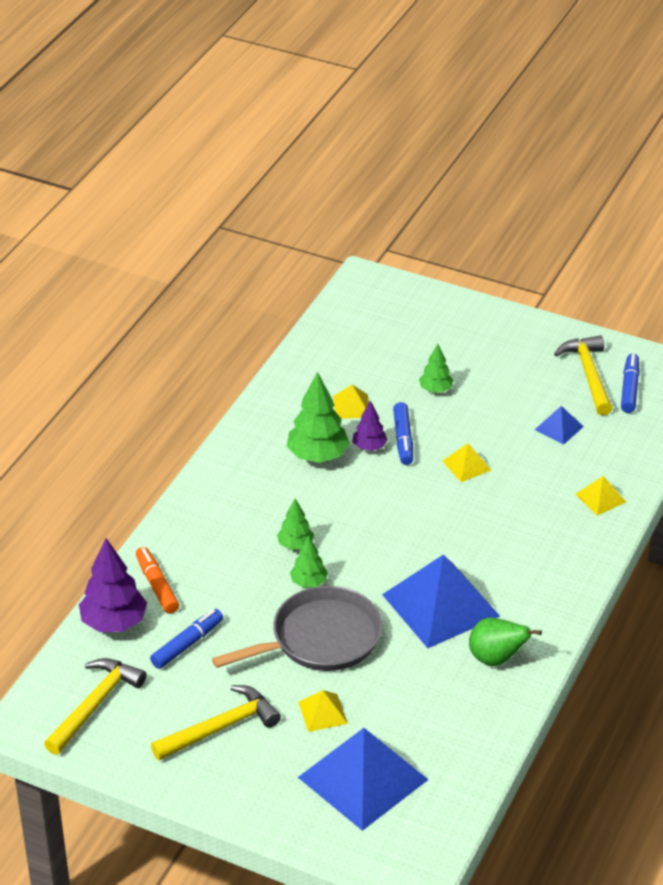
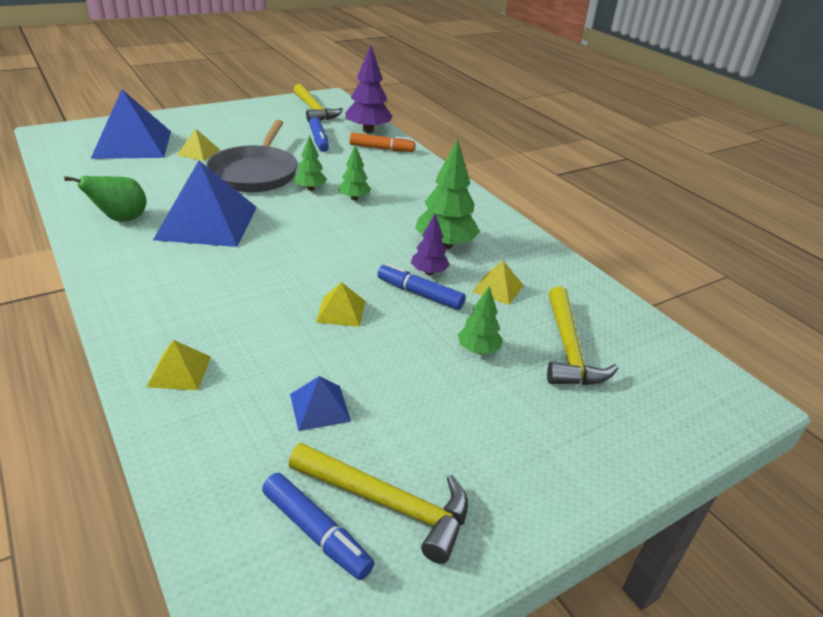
camera: 120 degrees right, 5 degrees down
yellow hammer [151,685,281,761] -> yellow hammer moved to [547,286,619,385]

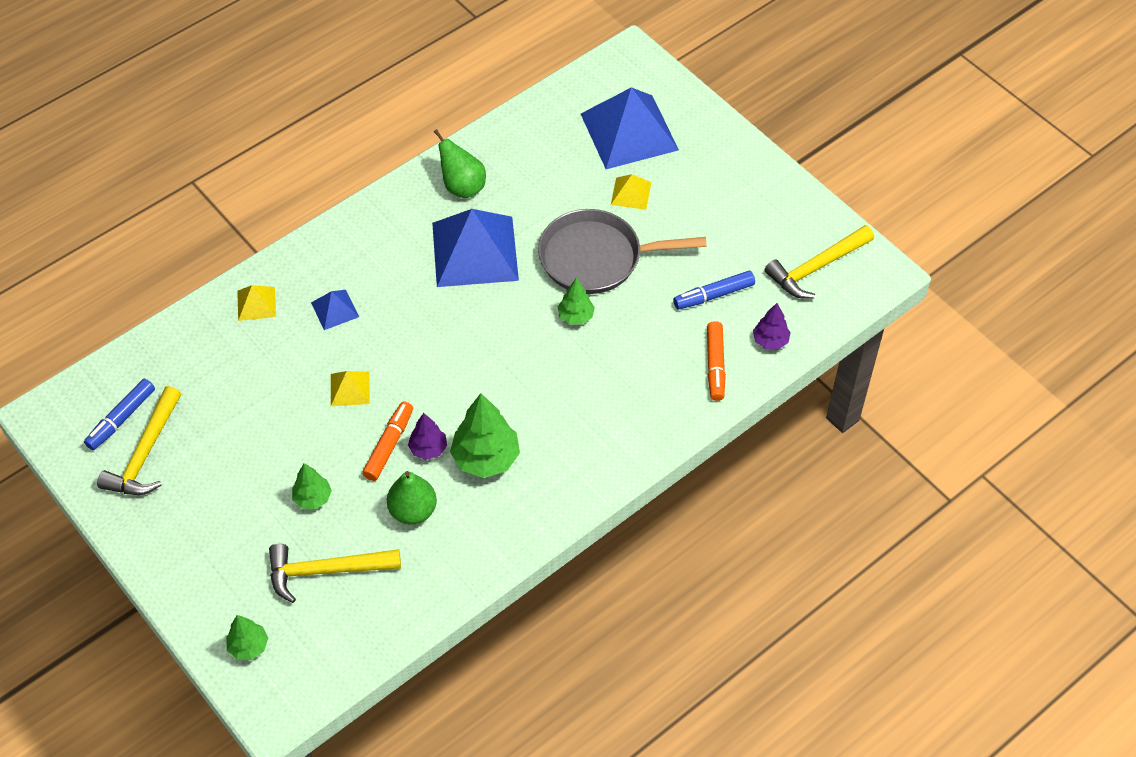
camera: 85 degrees right, 20 degrees up
blue pyramid [290,376,351,431] -> blue pyramid moved to [311,290,359,330]
green tree [338,144,371,200] -> green tree moved to [226,615,268,660]
purple tree [345,45,393,133] -> purple tree [753,303,791,349], size x0.57
blue marker [378,263,466,310] -> orange marker [362,401,413,481]
yellow pyramid [472,261,524,305] -> green pear [387,471,437,524]

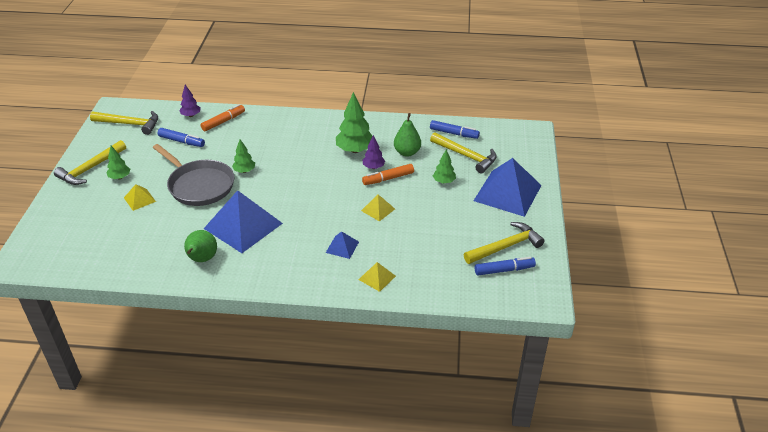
camera: 135 degrees left, 15 degrees down
green tree [226,615,268,660] -> green tree moved to [107,146,130,179]
blue pyramid [581,87,679,169] -> blue pyramid moved to [474,158,542,217]
none -> yellow hammer [54,140,126,185]
none -> blue marker [430,120,480,139]

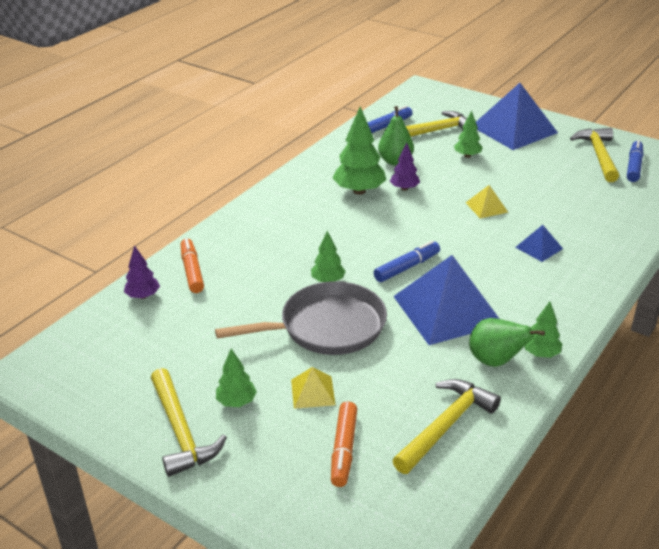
camera: 60 degrees left, 5 degrees down
yellow hammer [90,111,158,135] -> yellow hammer moved to [392,379,501,474]
blue marker [158,128,205,147] -> blue marker moved to [374,241,440,282]
yellow pyramid [358,262,396,292] -> none
orange marker [362,164,414,185] -> orange marker moved to [331,401,357,487]
none -> green tree [524,302,562,358]

